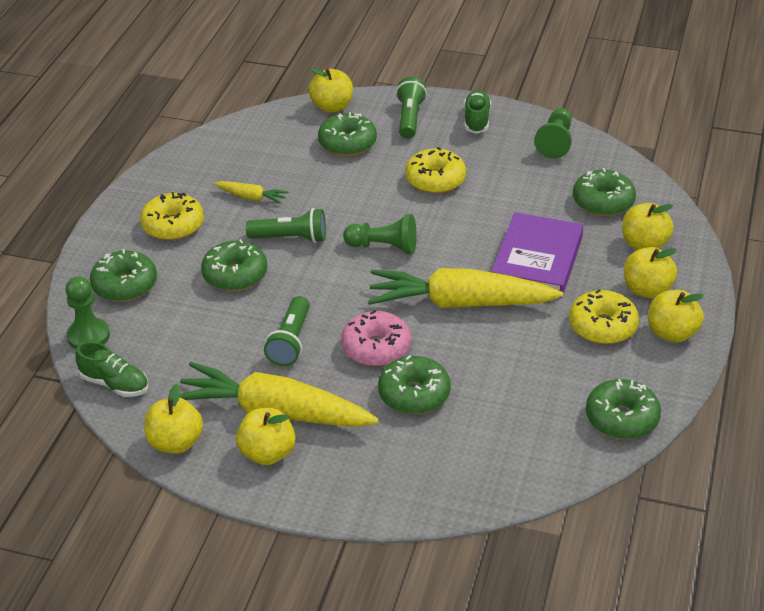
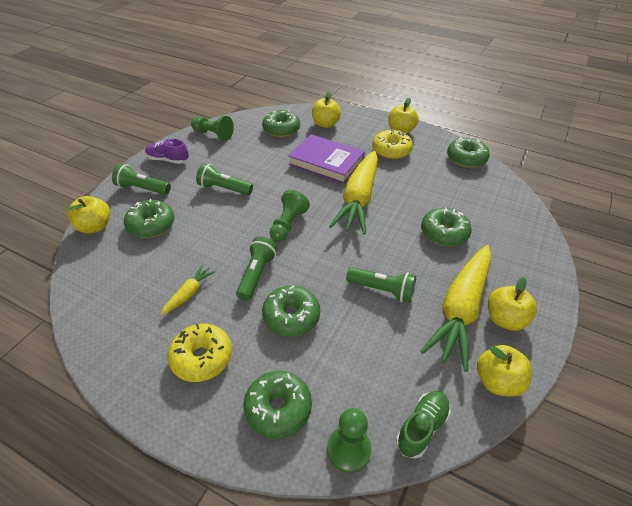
camera: 80 degrees left, 5 degrees up
pink donut [341,310,411,366] -> none
yellow donut [405,147,466,194] -> green flashlight [196,163,253,195]
green shoe [464,90,491,134] -> purple shoe [145,139,189,164]
yellow apple [624,247,677,298] -> none

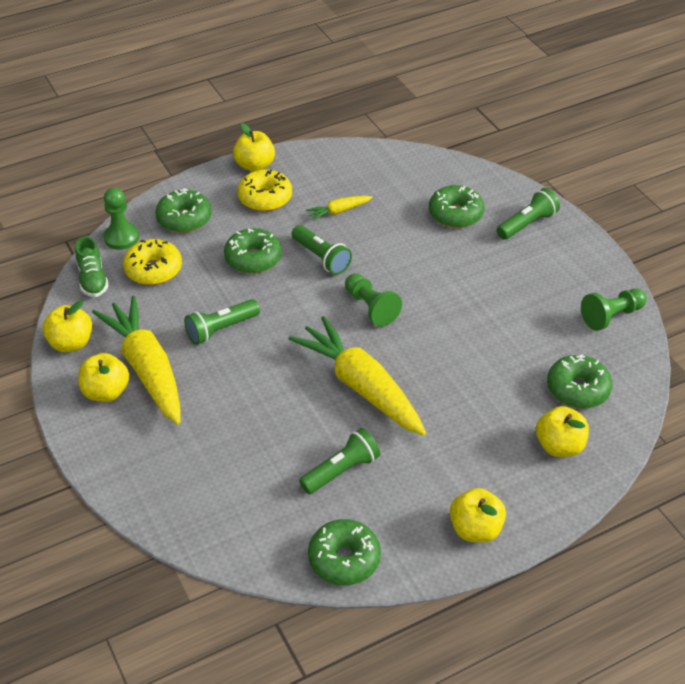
camera: 125 degrees right, 0 degrees up
yellow apple [68,196,110,234] -> yellow apple moved to [233,123,275,172]
purple shoe [145,139,189,164] -> none
yellow carrot [160,264,216,315] -> yellow carrot turned 90 degrees clockwise [306,196,373,221]
green flashlight [196,163,253,195] -> green flashlight moved to [299,428,380,494]
purple book [288,134,365,184] -> none
yellow donut [372,129,413,159] -> yellow donut moved to [123,239,182,285]
green donut [421,207,472,247] -> none

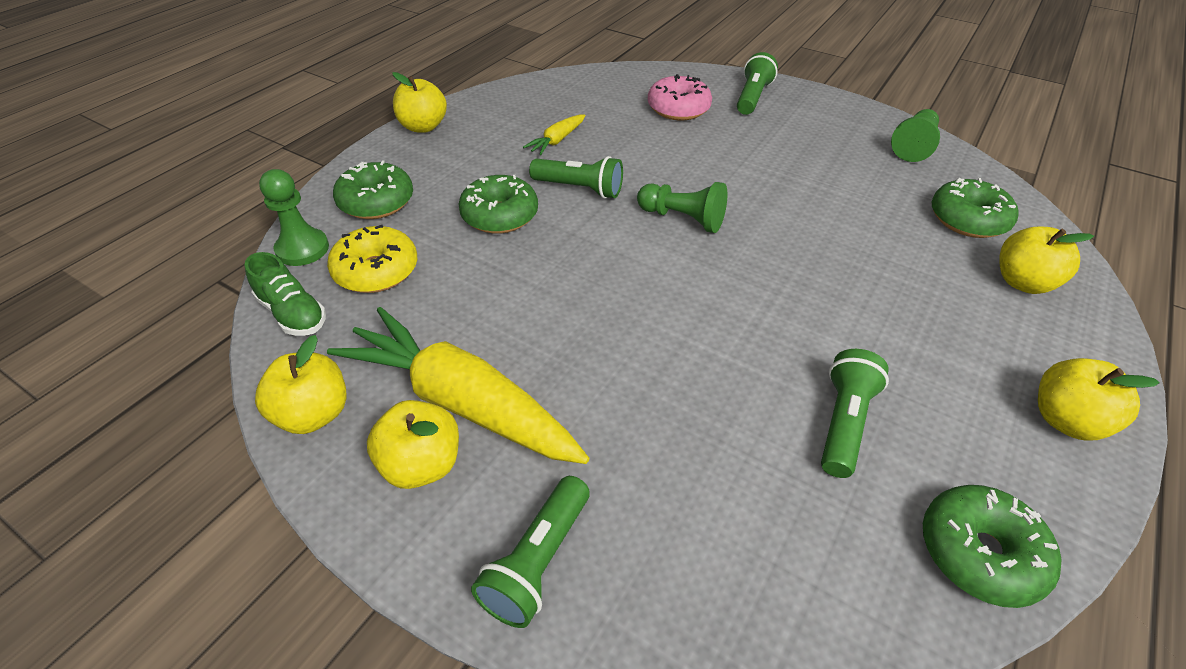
camera: 30 degrees left, 0 degrees up
green flashlight [184,299,260,345] -> green flashlight moved to [471,476,589,628]
yellow donut [237,169,292,212] -> none
yellow carrot [289,316,426,436] -> none
green donut [429,185,484,228] -> pink donut [648,74,712,120]

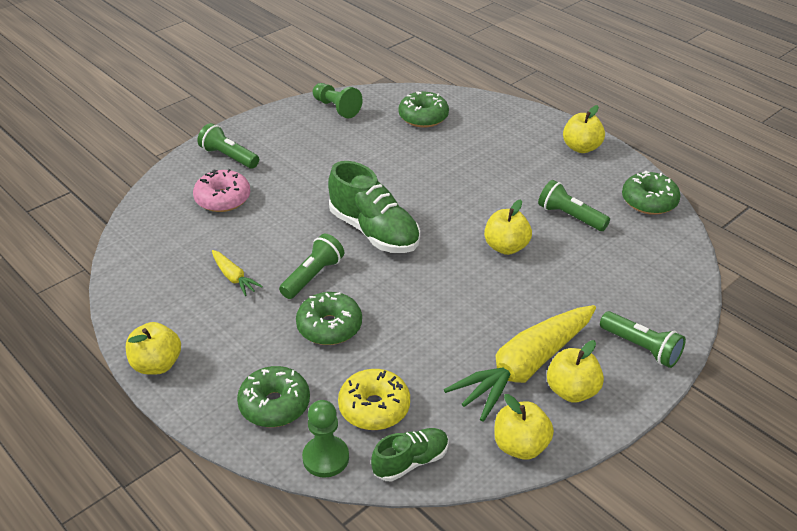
camera: 75 degrees left, 5 degrees down
green pawn [637,182,727,233] -> green shoe [328,161,420,253]
yellow apple [1000,227,1094,294] -> yellow apple moved to [484,200,532,255]

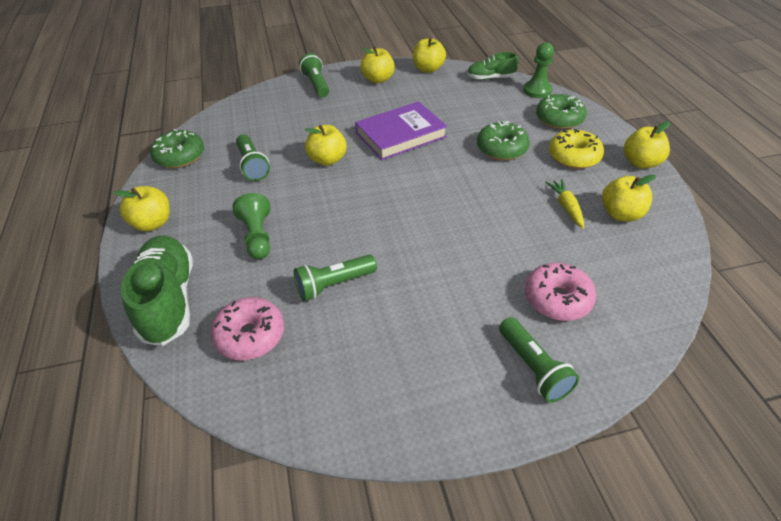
camera: 150 degrees left, 5 degrees up
green flashlight [279,234,344,299] -> green flashlight moved to [294,255,377,301]
green pawn [313,83,362,118] -> green pawn moved to [232,193,271,259]
green shoe [328,161,420,253] -> green shoe moved to [121,236,193,346]
yellow donut [338,369,410,430] -> yellow donut moved to [549,129,604,169]
green donut [399,92,449,128] -> pink donut [211,297,284,360]
yellow carrot [444,305,596,422] -> none
none -> purple book [355,101,448,160]
none -> yellow apple [602,175,656,222]

